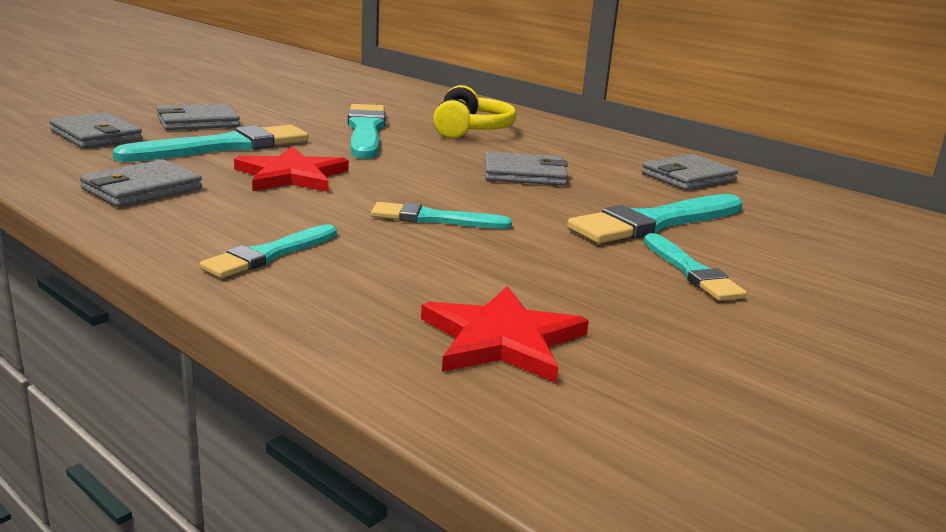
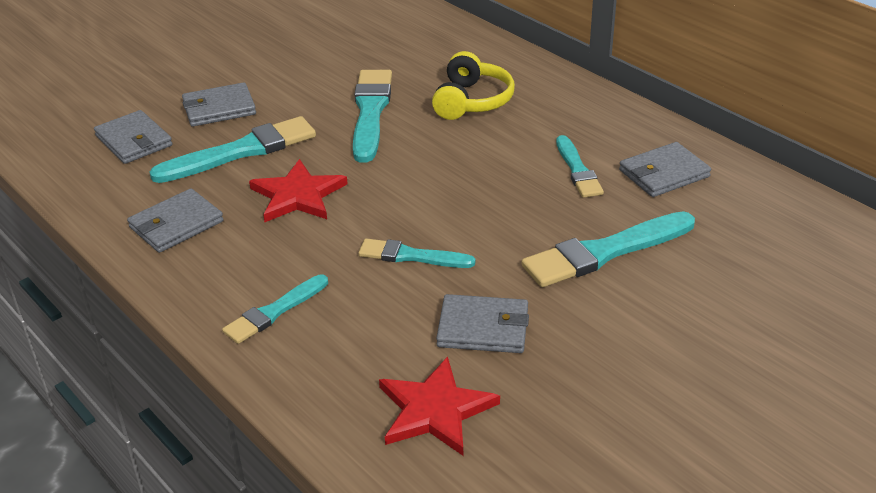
camera: 10 degrees right, 15 degrees up
grey wallet [485,151,568,186] -> grey wallet moved to [436,294,529,353]
turquoise brush [644,233,747,301] -> turquoise brush moved to [556,135,604,198]

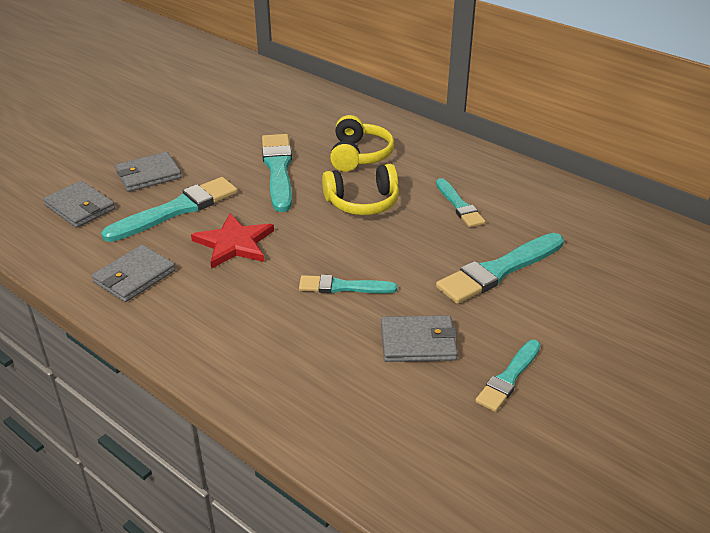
camera: 10 degrees left, 0 degrees up
turquoise brush [222,274,328,344] -> turquoise brush moved to [475,340,541,412]
red star [379,357,500,456] -> none
grey wallet [619,142,711,197] -> none
none -> yellow headphones [322,164,399,215]

